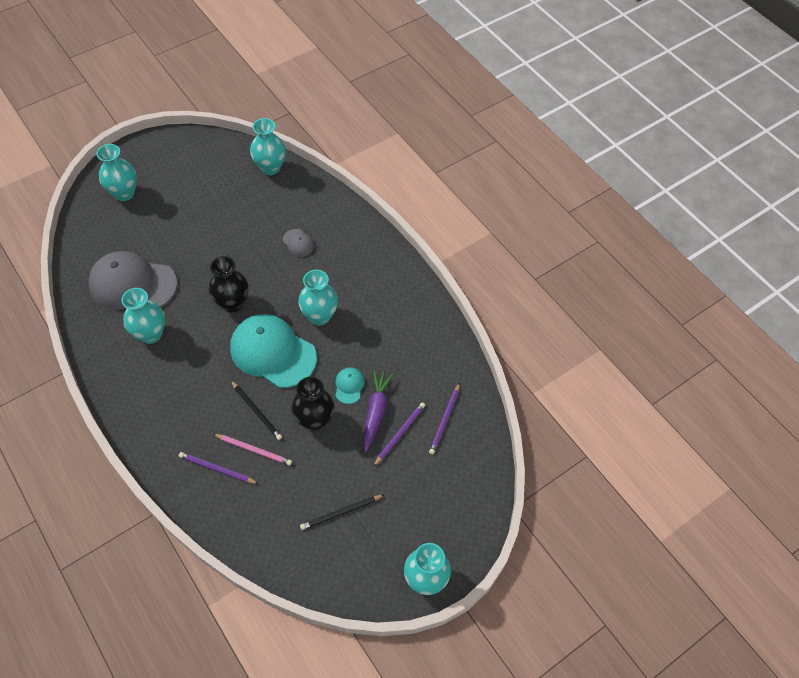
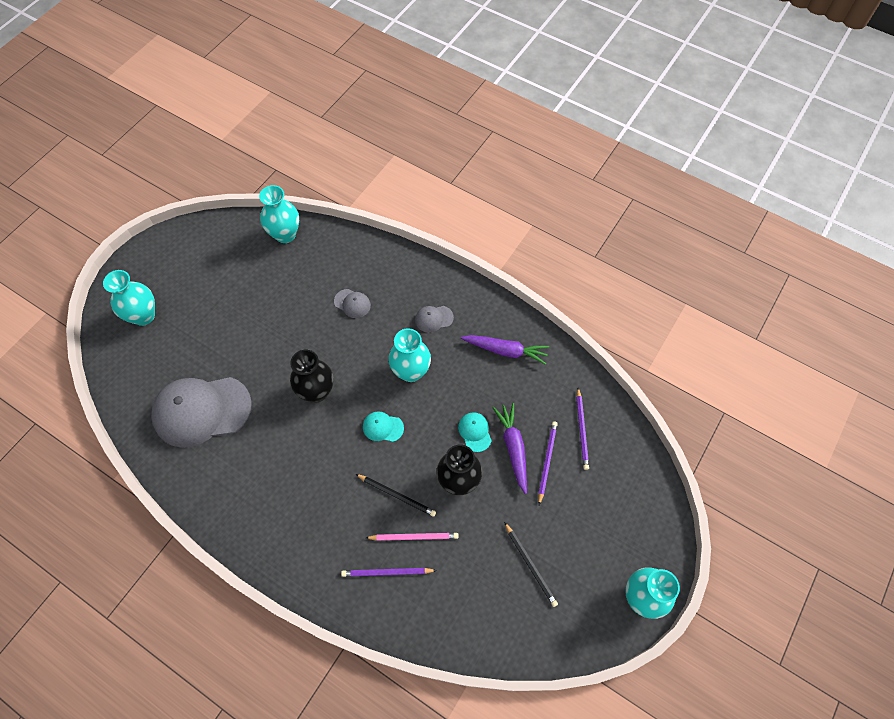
camera: 20 degrees left, 5 degrees up
turquoise vase [122,288,165,344] -> none
turquoise cap [230,314,317,388] -> turquoise cap [363,411,404,442], size x0.42
black pencil [300,495,384,530] -> black pencil turned 75 degrees counterclockwise [504,522,558,607]
none -> grey cap [415,306,454,333]
none -> purple carrot [461,335,549,365]

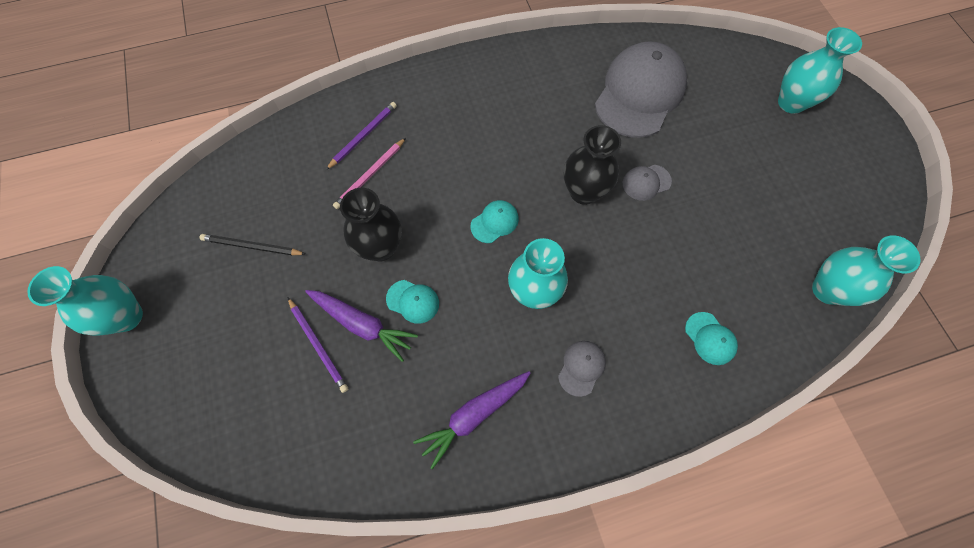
camera: 130 degrees right, 5 degrees up
grey cap [334,289,371,318] -> grey cap moved to [623,165,672,201]
black pencil [356,474,436,517] -> none
purple pencil [576,388,589,470] -> none
none -> turquoise cap [685,312,738,365]

